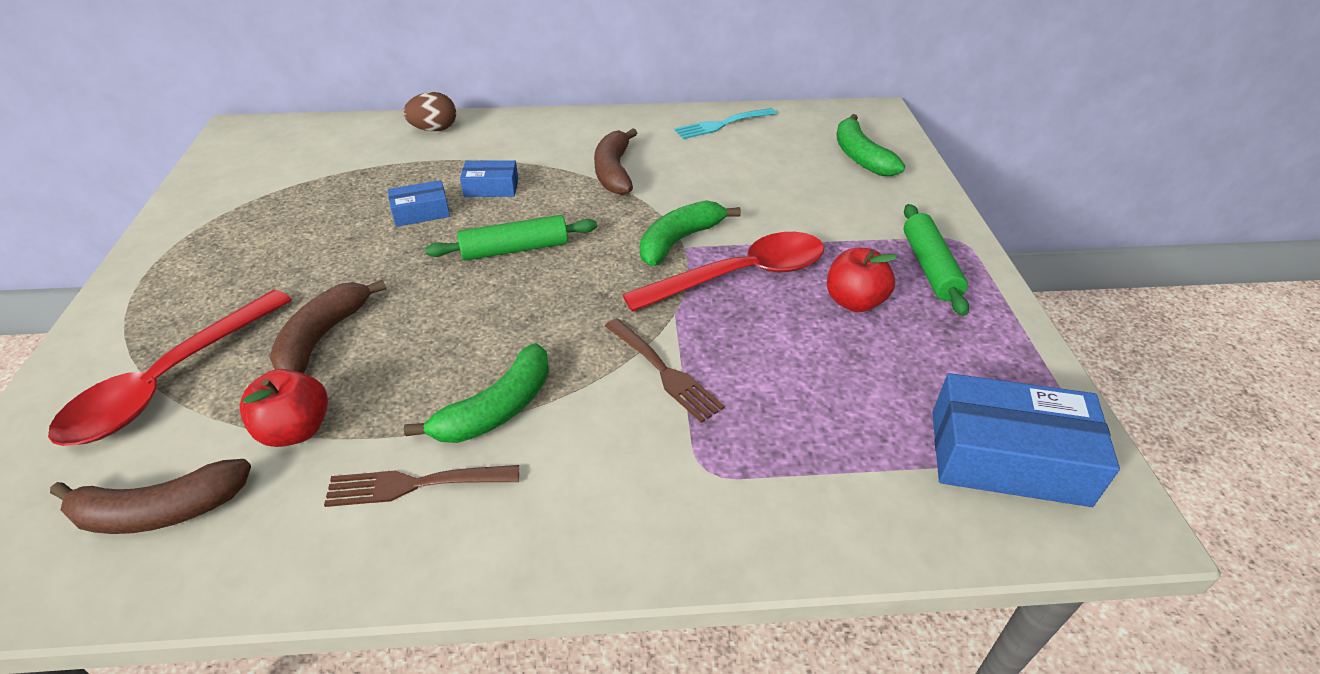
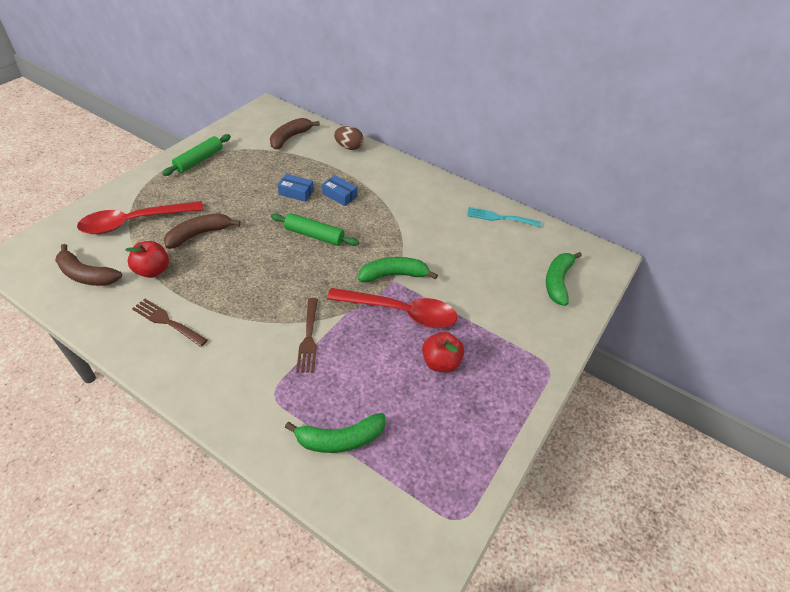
camera: 35 degrees right, 5 degrees up
green banana [404,343,549,443] -> green banana moved to [285,413,385,453]
brown banana [594,128,637,195] -> brown banana moved to [270,118,320,150]
green rolling pin [904,204,969,316] -> green rolling pin moved to [162,134,231,176]
blue box [932,373,1120,507] -> none

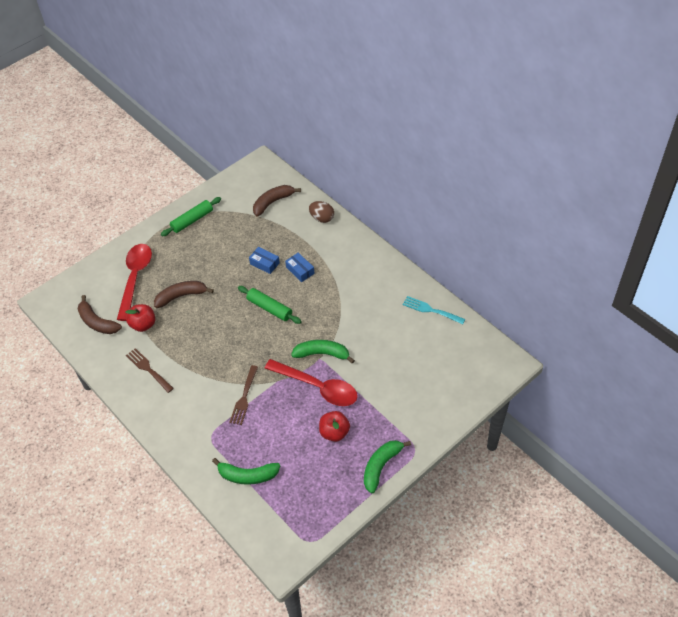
camera: 20 degrees right, 5 degrees up
red spoon [77,201,204,234] -> red spoon turned 105 degrees clockwise [117,244,152,321]
green banana [546,252,582,306] -> green banana moved to [364,440,411,493]

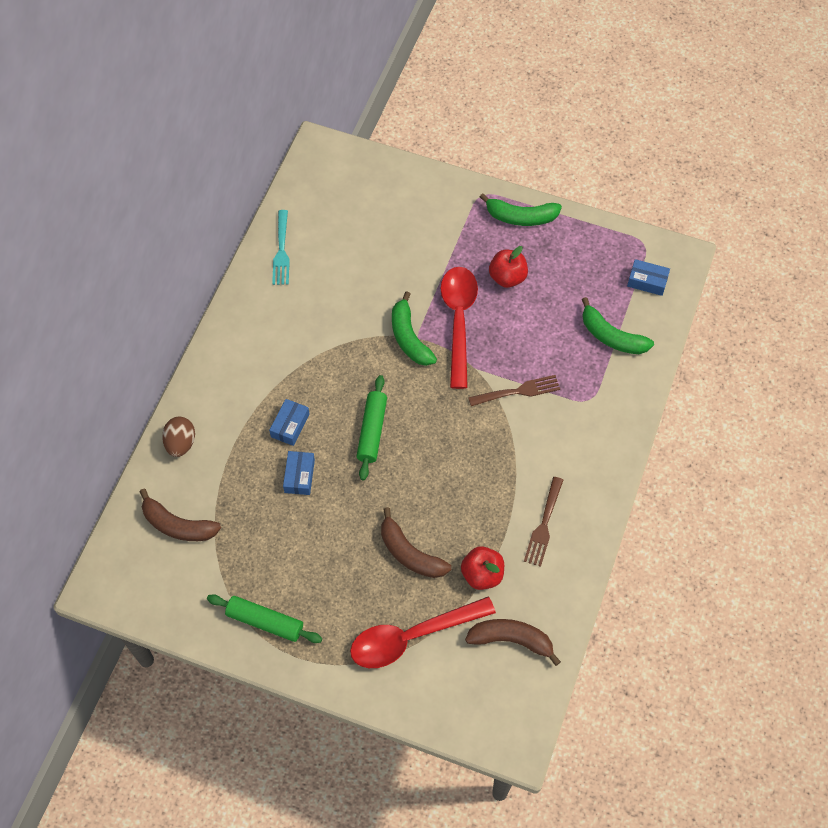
camera: 120 degrees left, 10 degrees up
brown banana [78,295,122,334] -> brown banana turned 90 degrees counterclockwise [465,619,561,666]
green banana [212,458,280,485] -> green banana turned 150 degrees clockwise [582,297,654,354]
none -> blue box [627,259,670,296]

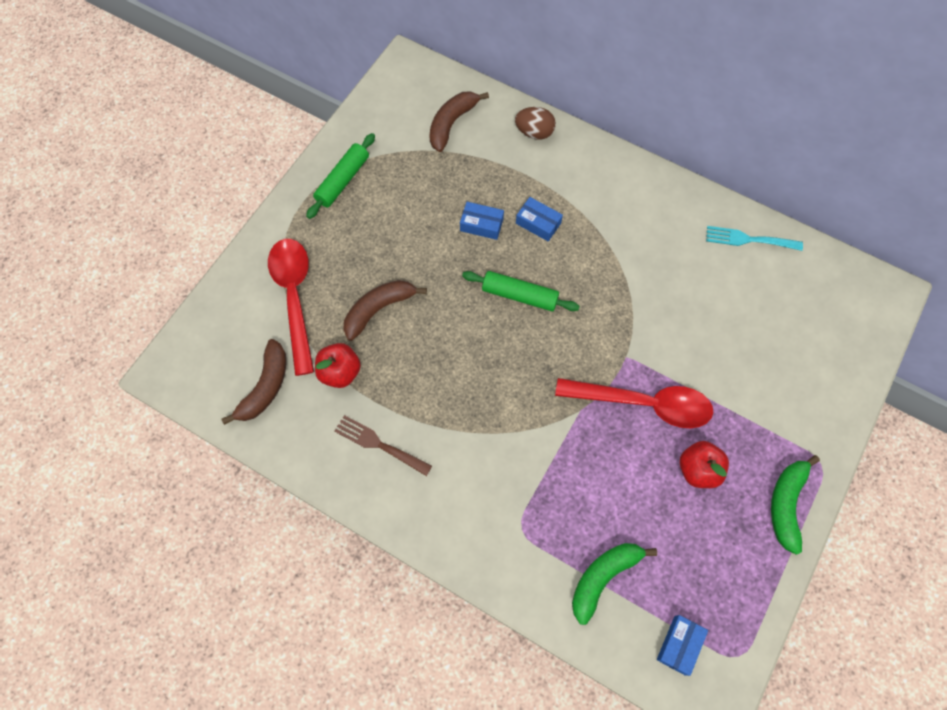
camera: 100 degrees right, 5 degrees up
green banana [392,291,437,366] -> none
brown fork [468,375,560,406] -> none

